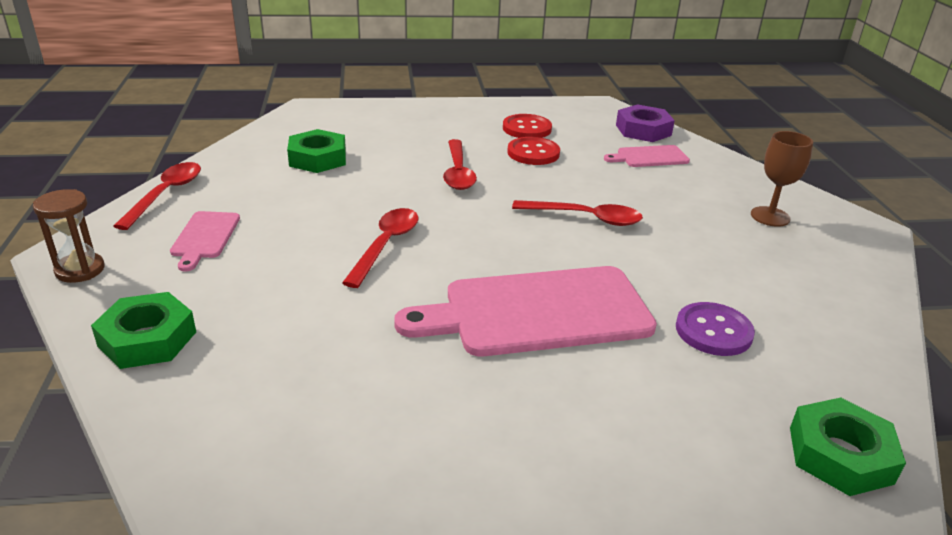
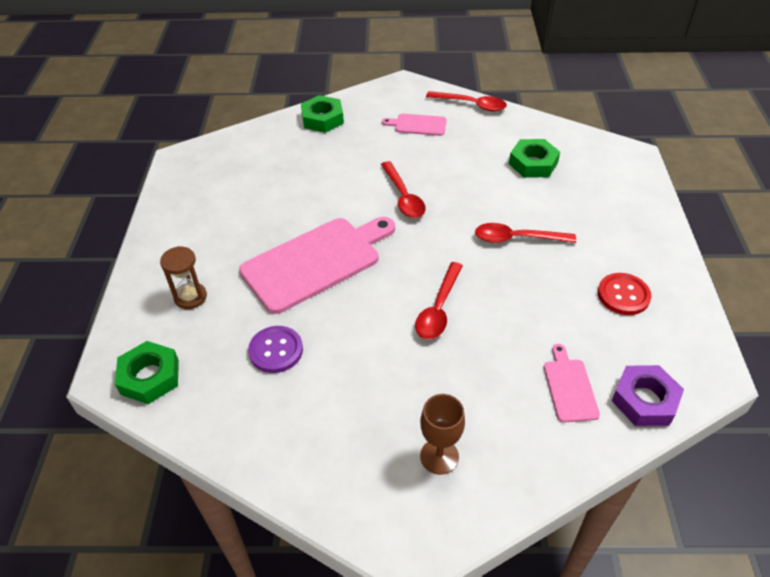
camera: 100 degrees right, 15 degrees up
brown hourglass [33,189,104,283] -> brown hourglass moved to [160,246,207,309]
red spoon [342,208,418,288] -> red spoon turned 45 degrees clockwise [381,161,426,218]
pink cutting board [394,266,657,356] -> pink cutting board turned 60 degrees clockwise [239,217,395,314]
red button [507,137,560,165] -> none

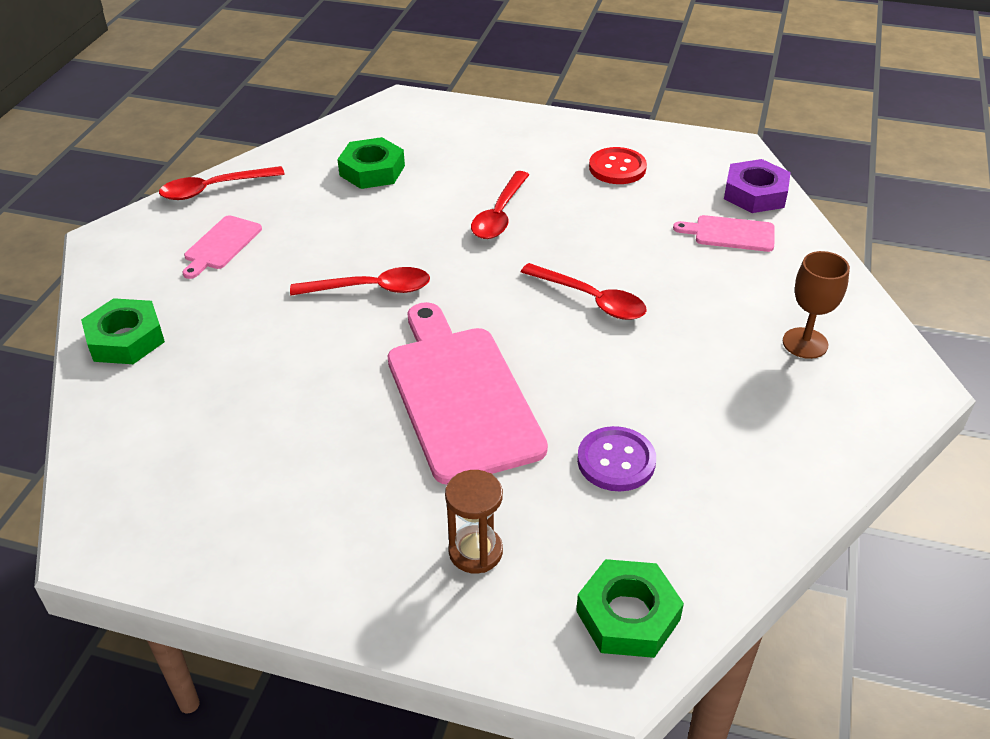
camera: 75 degrees left, 5 degrees down
red spoon [426,91,507,111] -> red spoon turned 150 degrees counterclockwise [159,166,285,200]

